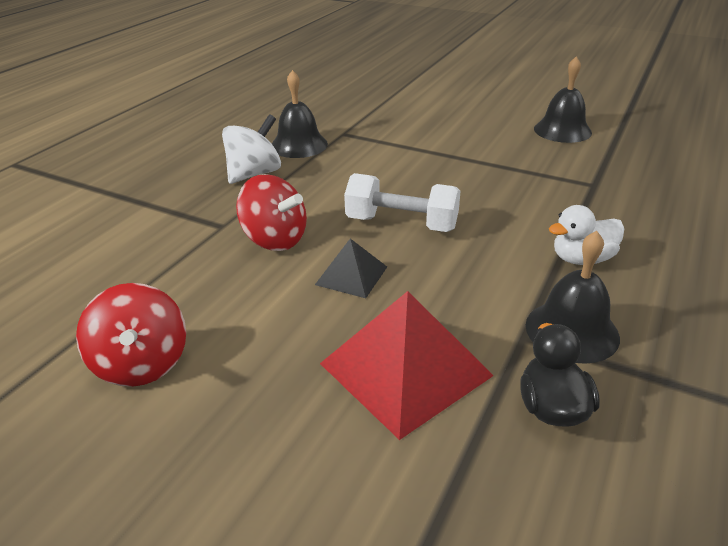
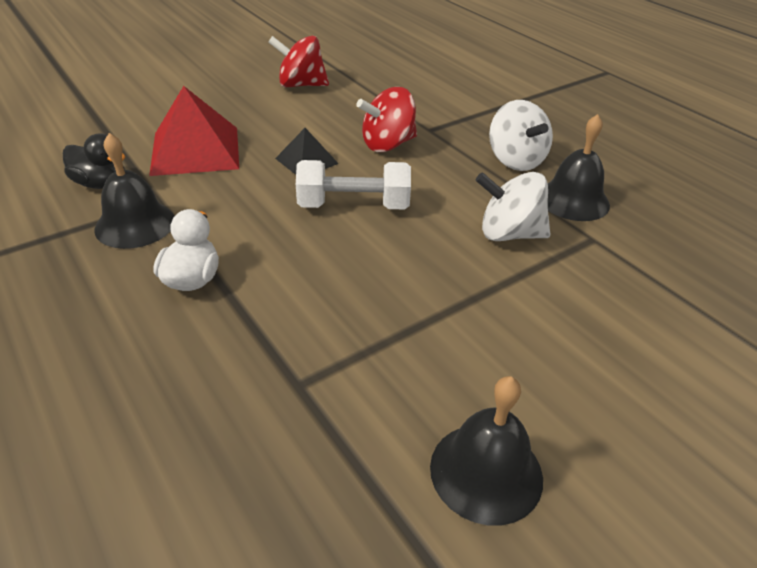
camera: 115 degrees right, 5 degrees up
white dumbbell [344,173,460,232] -> white dumbbell turned 45 degrees clockwise [296,160,411,209]
none -> white spinning top [475,172,551,241]

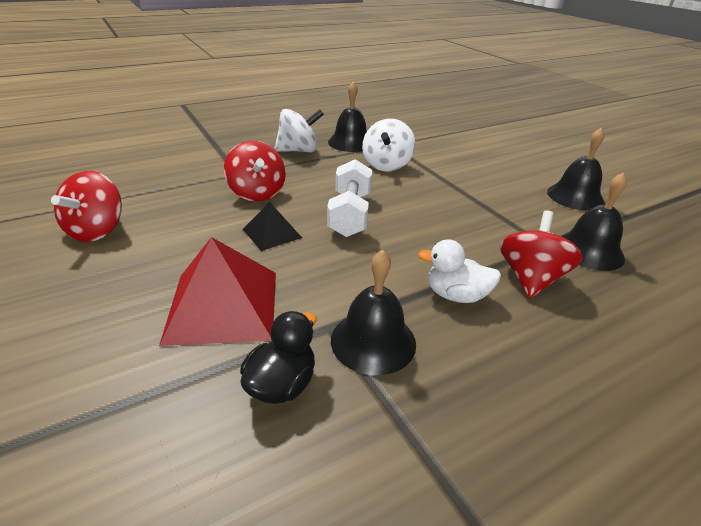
camera: 85 degrees left, 5 degrees down
none -> red spinning top [500,210,583,298]
none -> black bell [561,173,627,271]

